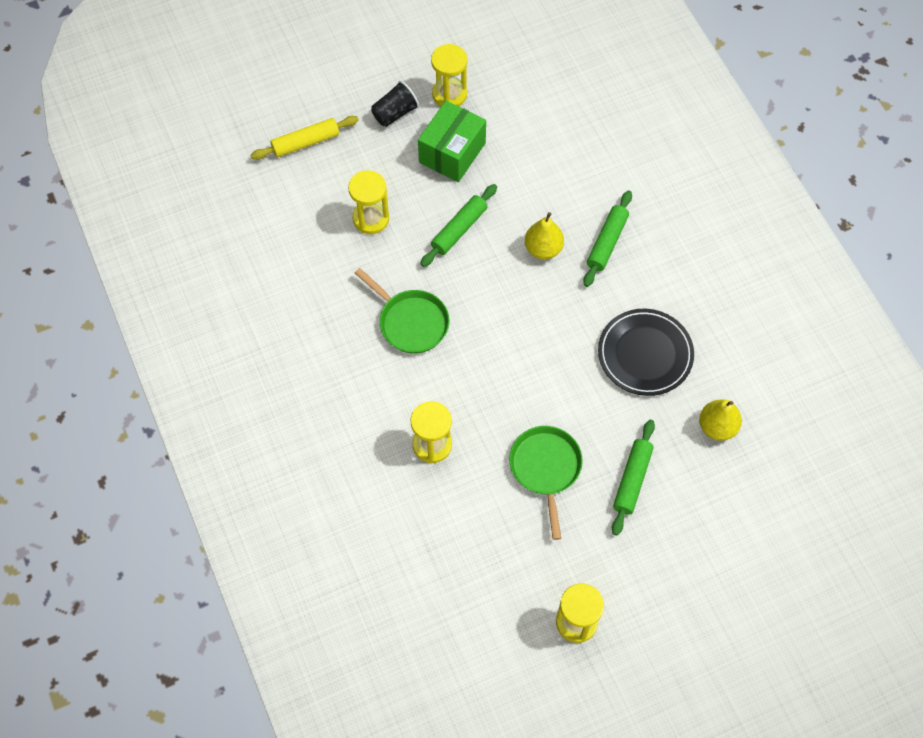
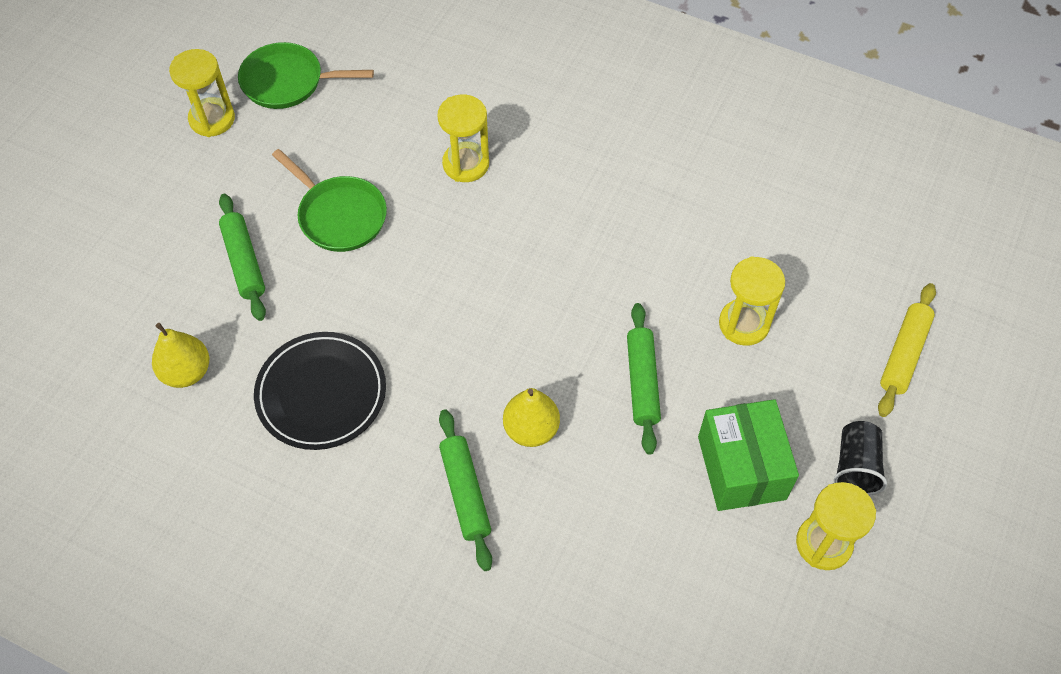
camera: 140 degrees right, 5 degrees down
green pan [355,268,450,353] -> green pan moved to [238,42,374,109]

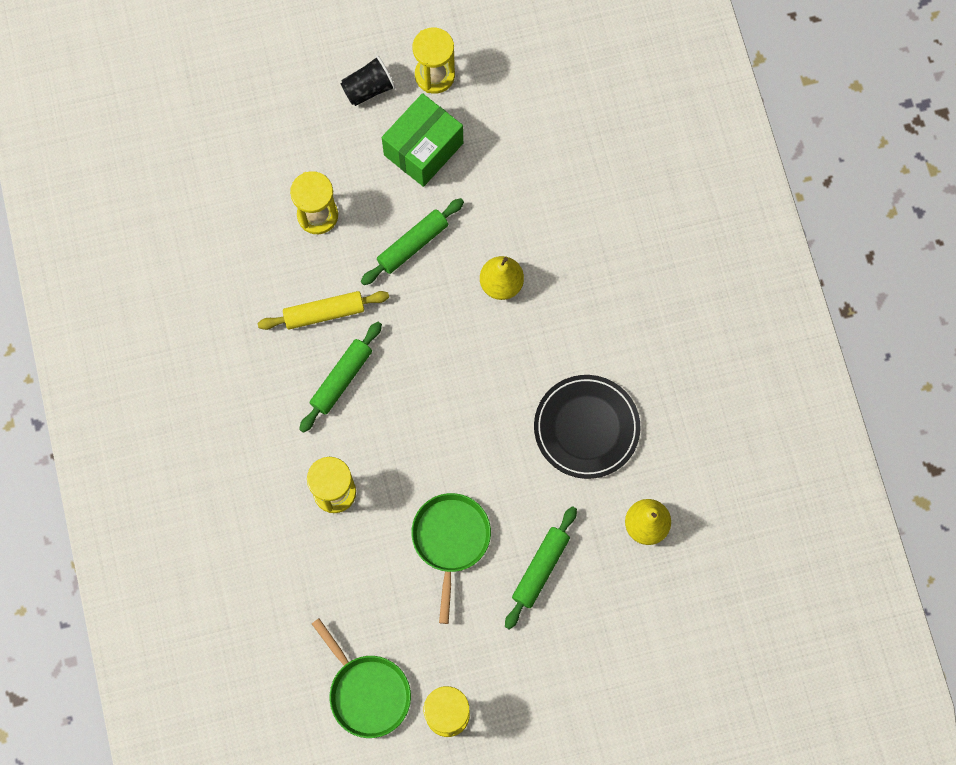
camera: 130 degrees left, 15 degrees up
green rolling pin [439,409,492,571] -> green rolling pin moved to [299,322,382,433]
yellow rolling pin [878,283,936,417] -> yellow rolling pin moved to [258,291,389,330]

